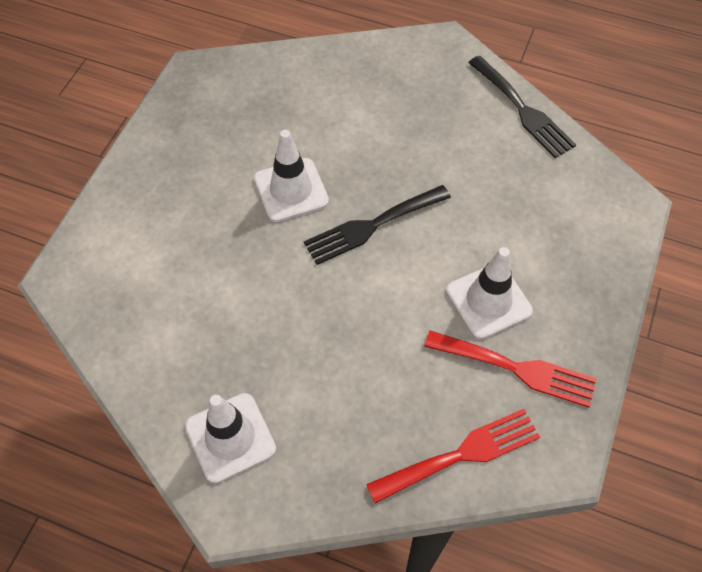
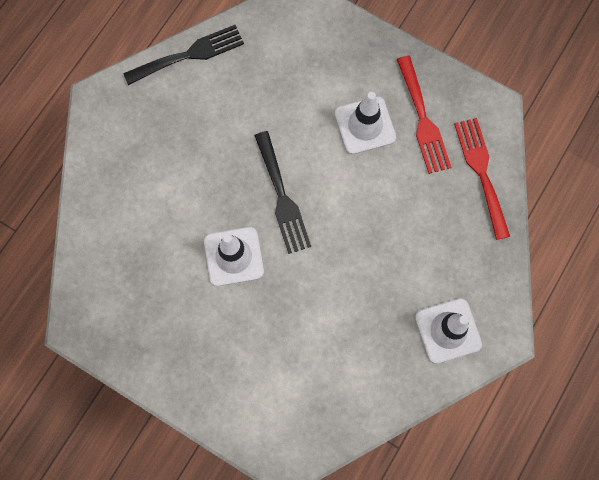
camera: 80 degrees left, 15 degrees up
red fork [424,330,597,408] -> red fork turned 135 degrees clockwise [397,56,451,174]

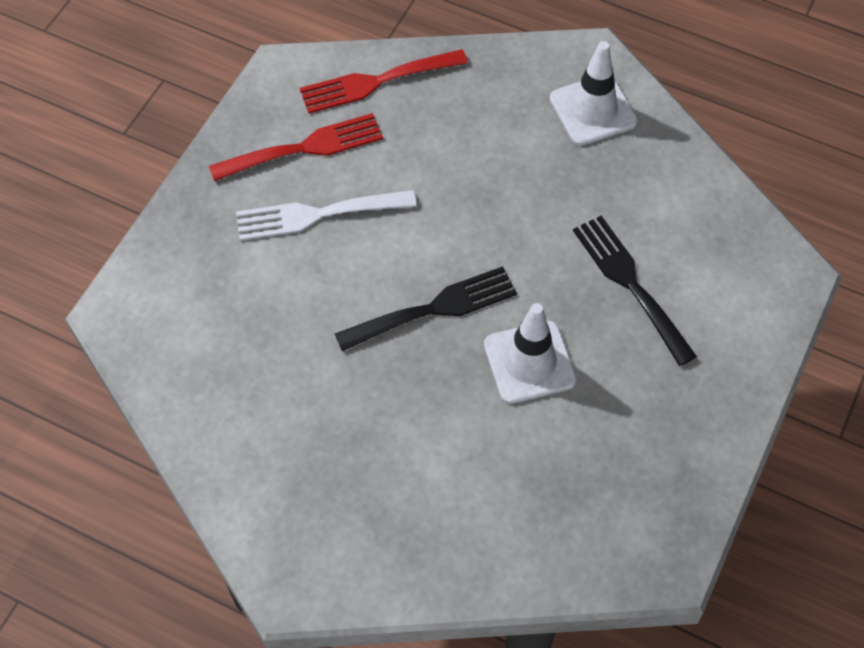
camera: 95 degrees left, 15 degrees down
black fork [123,25,244,85] -> black fork moved to [573,216,697,366]
white traffic cone [335,92,396,154] -> white fork [236,190,417,241]

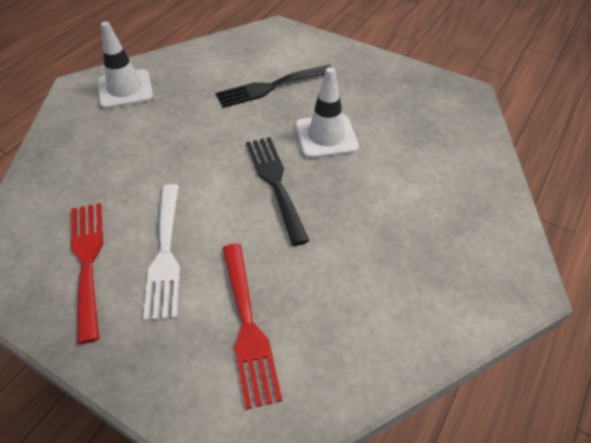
camera: 85 degrees left, 10 degrees down
red fork [300,49,468,113] -> red fork moved to [223,244,282,410]

